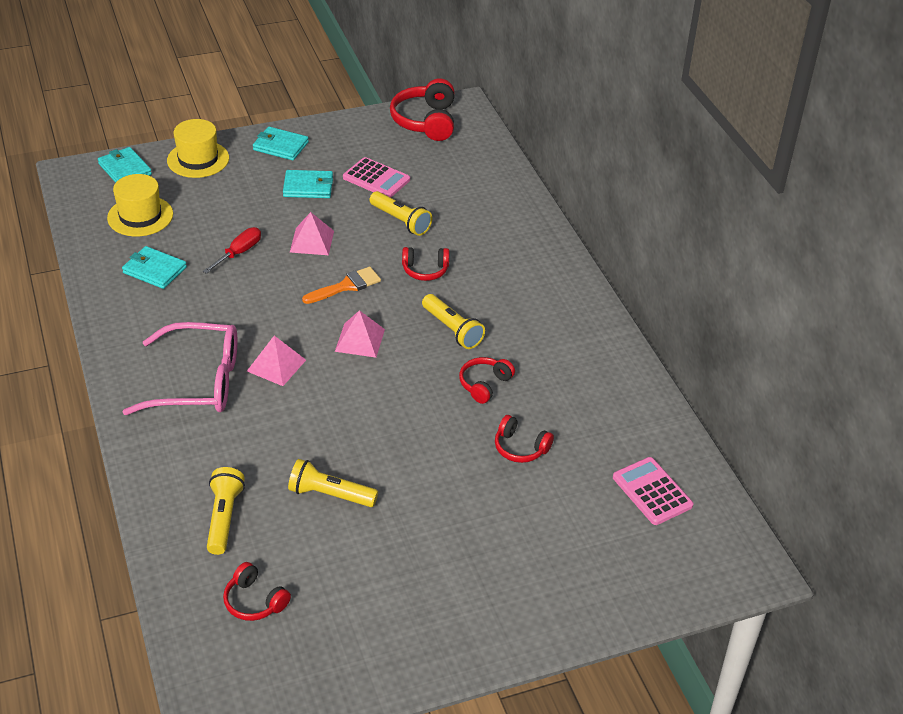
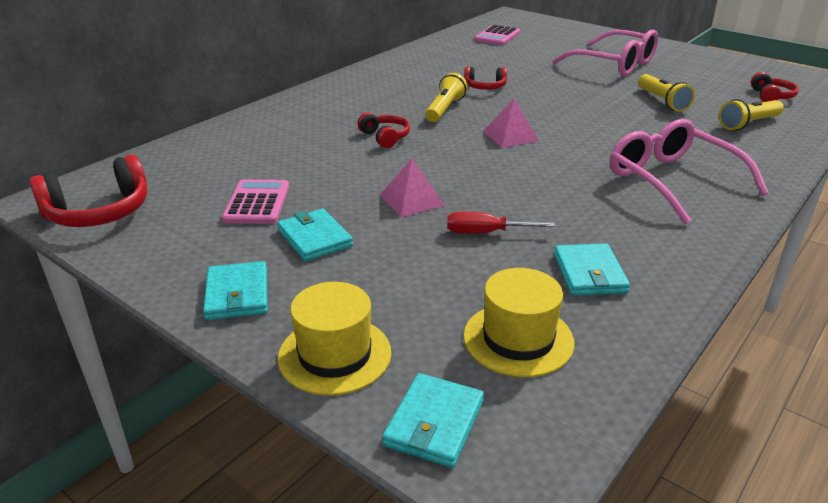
camera: 120 degrees left, 10 degrees down
pink pyramid [247,336,306,386] -> none
orange brush [302,267,381,304] -> none
yellow flashlight [370,191,432,236] -> none
red headphones [495,415,554,463] -> none
none -> pink glasses [553,29,658,76]

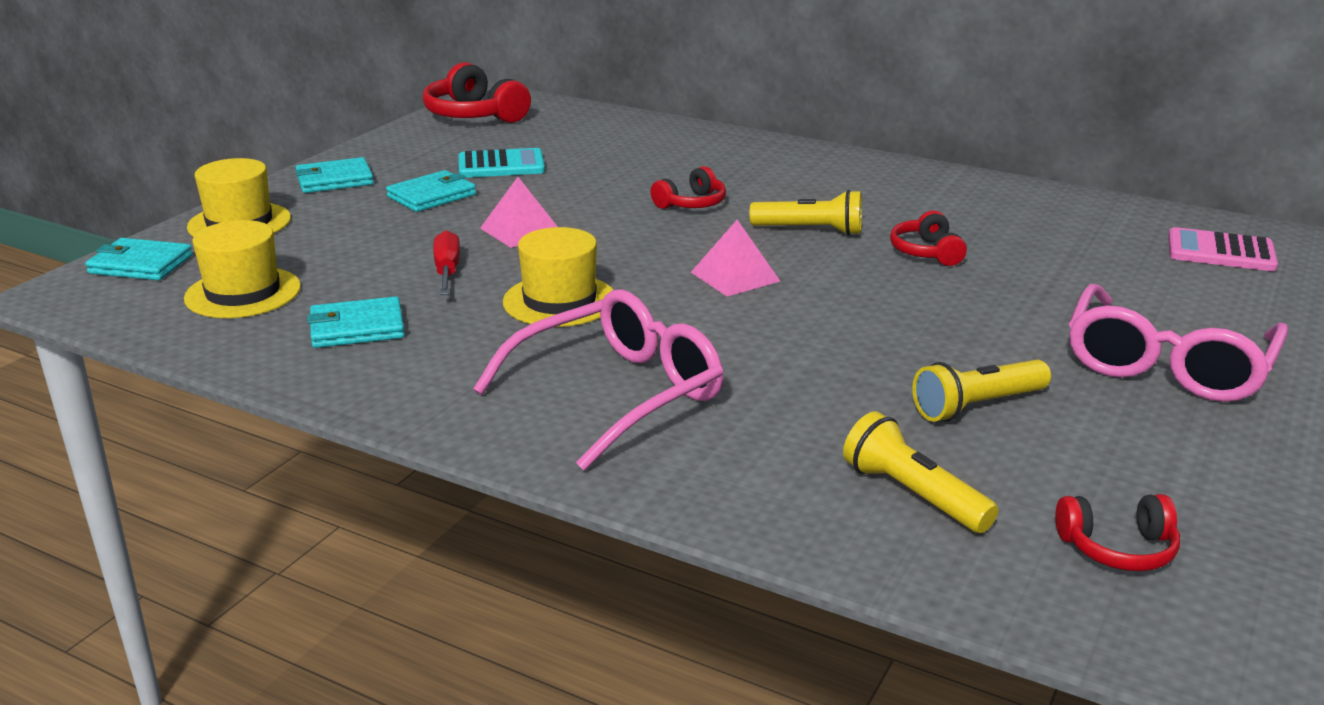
camera: 80 degrees right, 5 degrees down
pink calculator [222,180,289,224] -> turquoise calculator [459,148,545,178]
none -> yellow hat [503,227,613,327]

